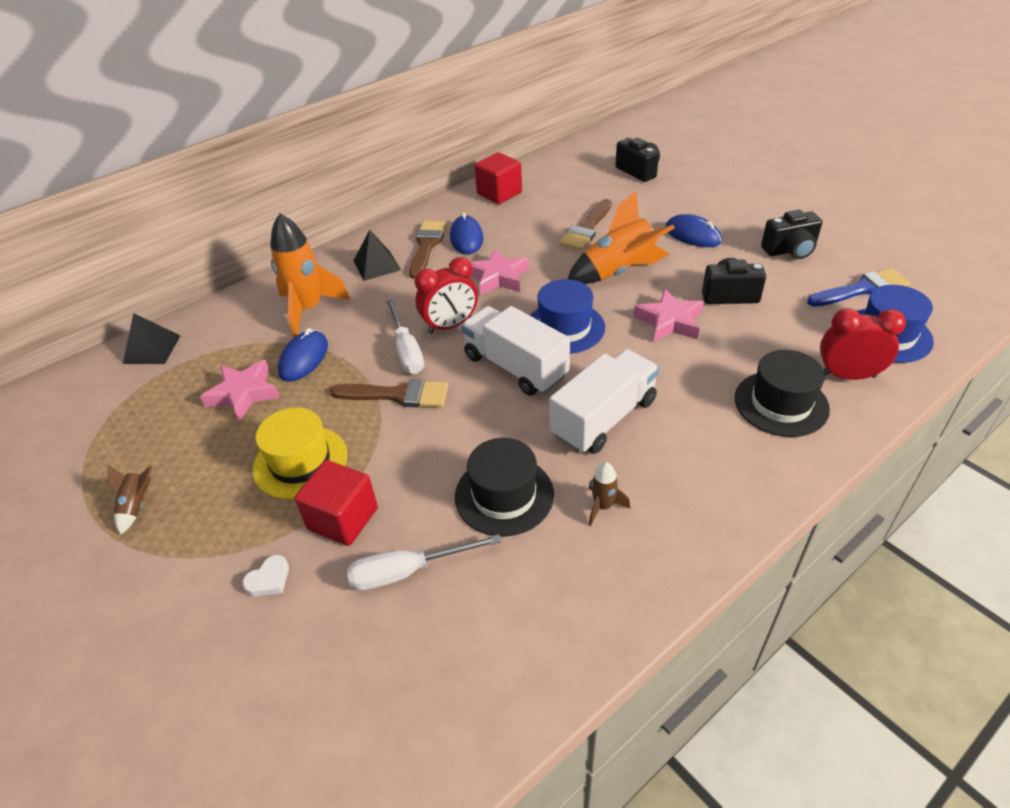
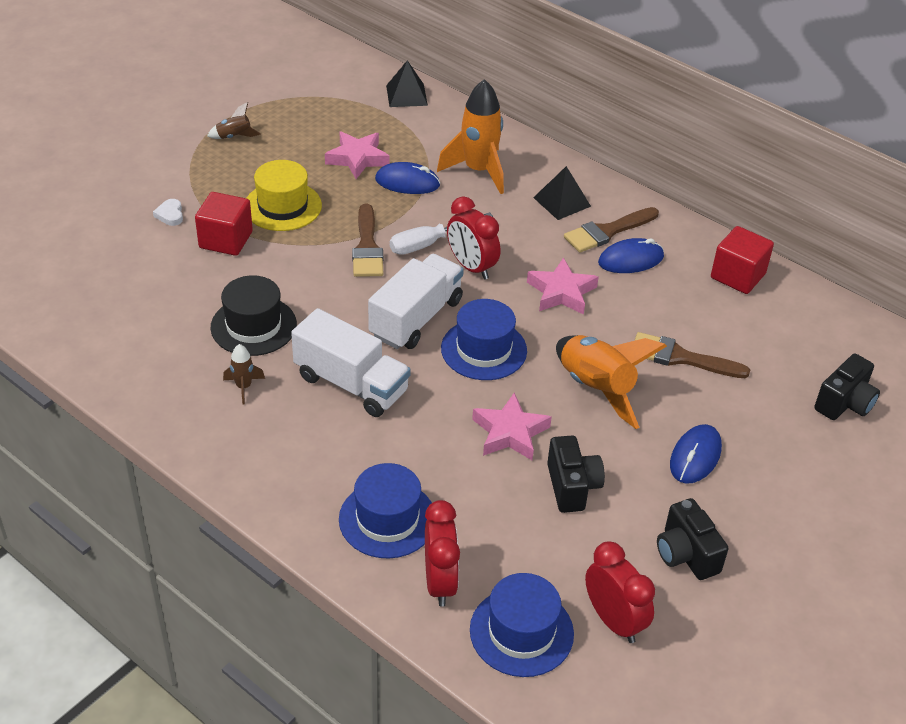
camera: 75 degrees right, 0 degrees up
white heart [242,555,289,596] -> white heart turned 45 degrees clockwise [153,199,183,226]
white screwdriver [347,534,501,591] -> none
brown brush [409,221,447,279] -> brown brush turned 150 degrees clockwise [564,207,659,253]
black hat [735,350,830,437] -> blue hat [339,463,432,559]
blue brush [807,268,910,307] -> red clock [585,541,655,643]

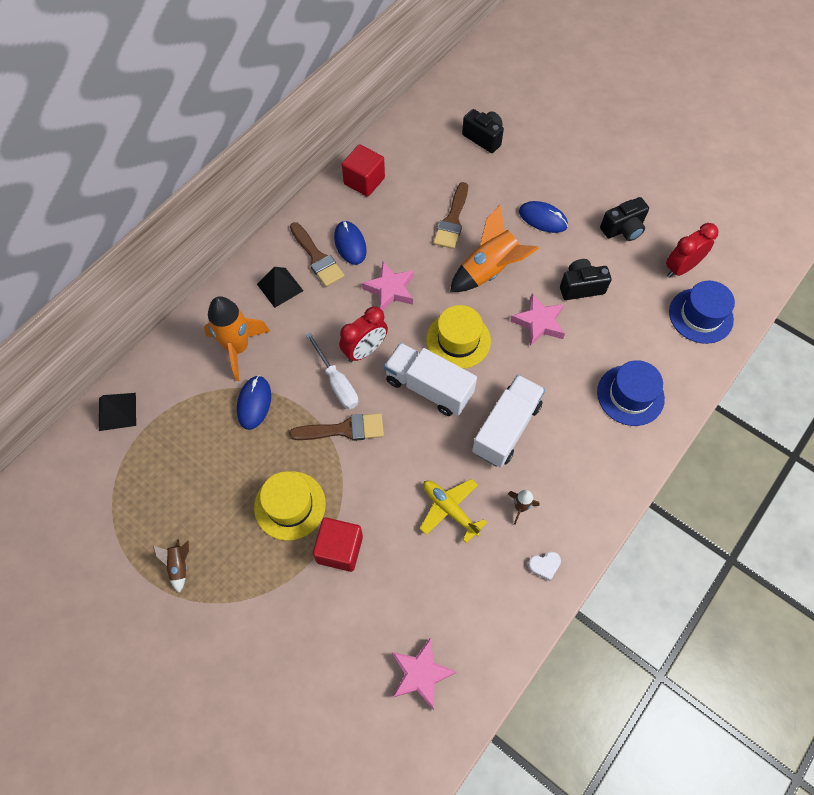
camera: 90 degrees left, 20 degrees up
white heart [153,199,183,226] -> white heart moved to [528,552,561,581]
black hat [211,275,297,356] -> yellow plane [420,479,487,543]
pink star [325,131,390,179] -> pink star moved to [392,637,457,710]
red clock [425,500,460,607] -> none
blue hat [441,299,527,380] -> yellow hat [426,305,491,369]

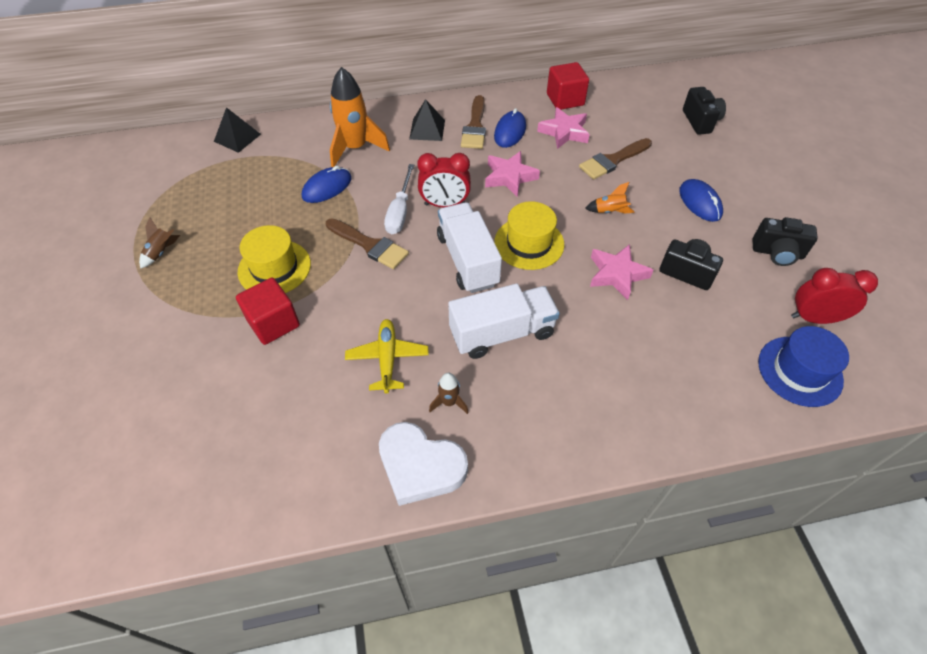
camera: 40 degrees right, 10 degrees down
pink star [392,637,457,710] -> pink star moved to [537,107,590,149]
orange rocket [450,205,539,292] -> orange rocket [585,182,635,214], size x0.47
white heart [528,552,561,581] -> white heart [379,422,468,506], size x2.35
blue hat [597,360,665,426] -> none

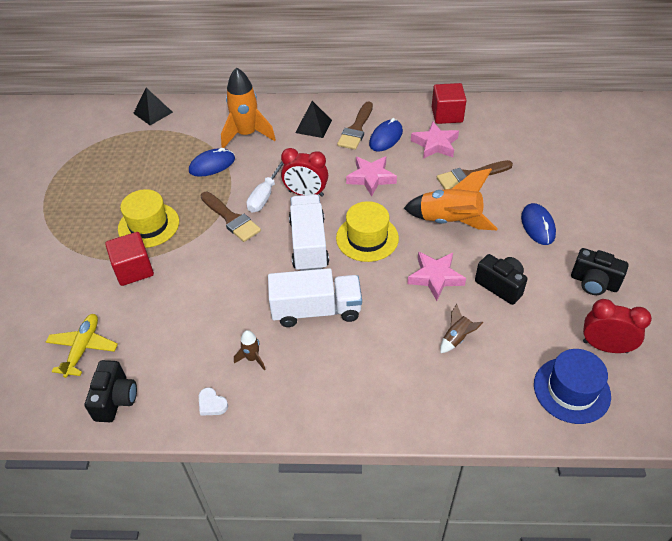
camera: 15 degrees right, 5 degrees down
brown rocket [139,218,180,269] -> brown rocket moved to [440,304,483,353]
yellow plane [345,319,429,394] -> yellow plane moved to [46,314,118,378]
white heart [379,422,468,506] -> white heart [199,388,228,416], size x0.43
orange rocket [585,182,635,214] -> orange rocket [404,168,498,230], size x2.12
black camera [683,87,726,135] -> black camera moved to [85,360,137,422]

